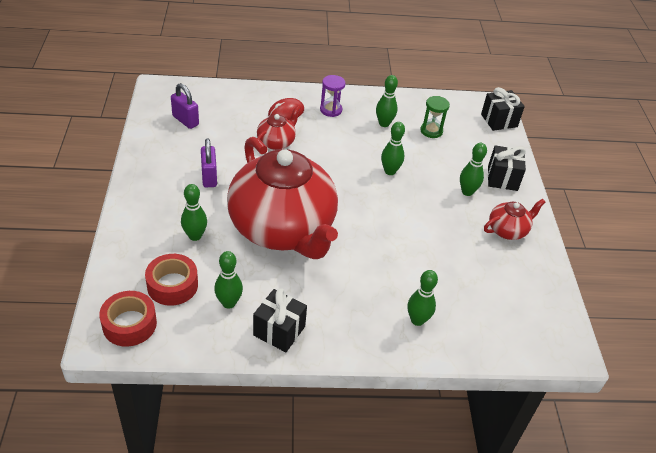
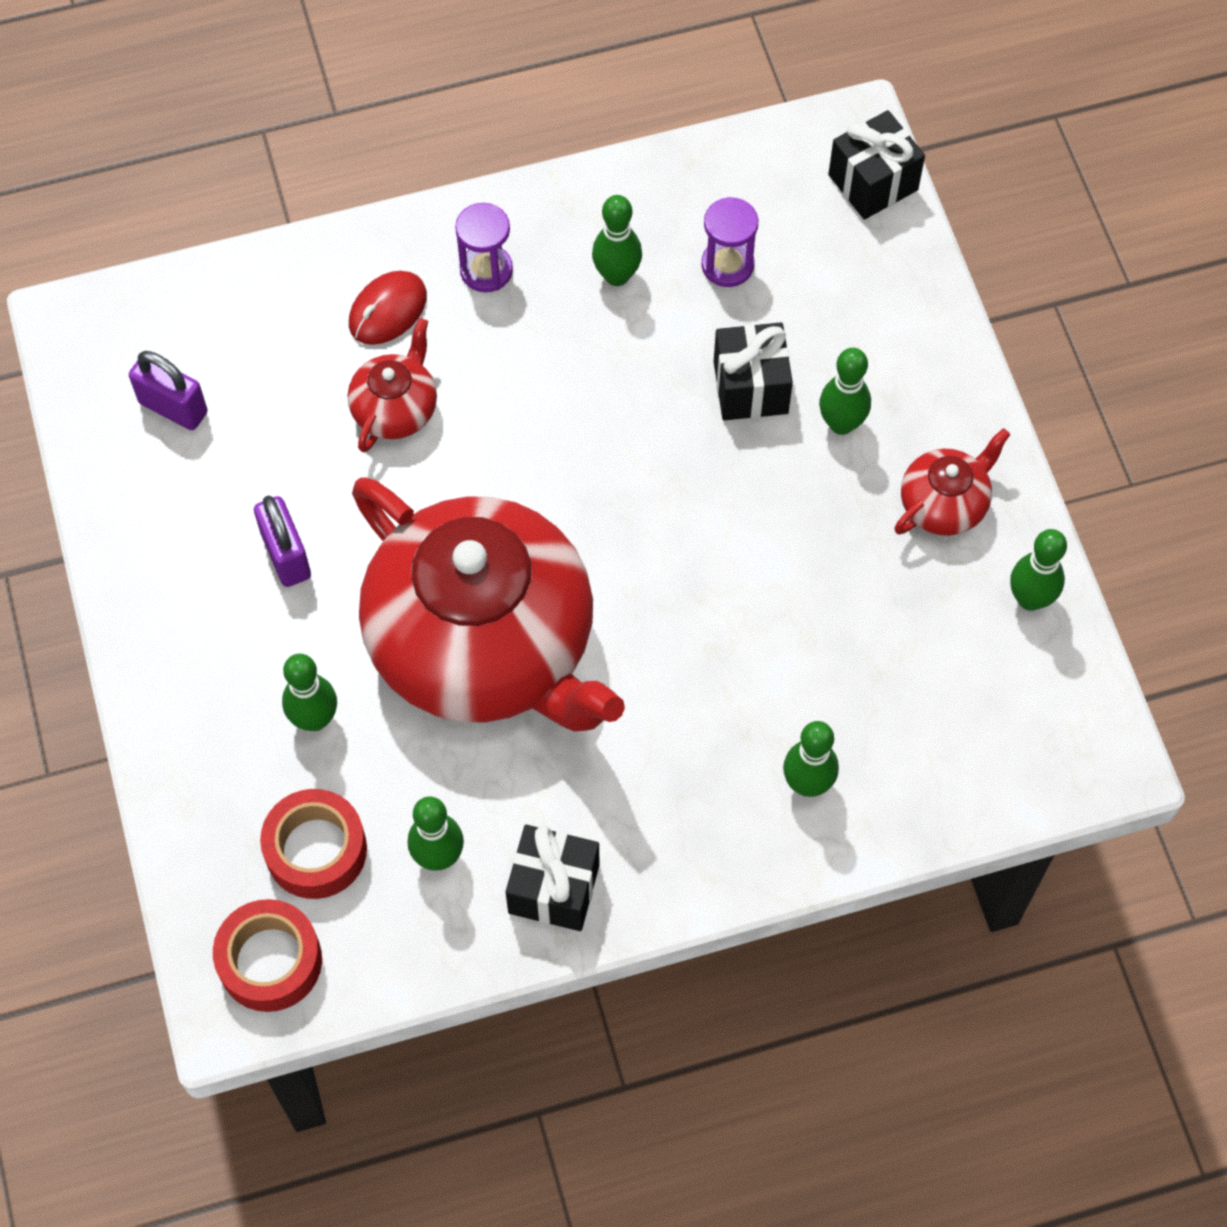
camera: 10 degrees left, 20 degrees up
green bowling pin [381,122,405,175] -> green bowling pin moved to [1010,529,1067,611]
green hourglass [420,96,450,138] -> purple hourglass [701,197,758,287]
black gift [488,145,526,191] -> black gift moved to [714,322,793,421]

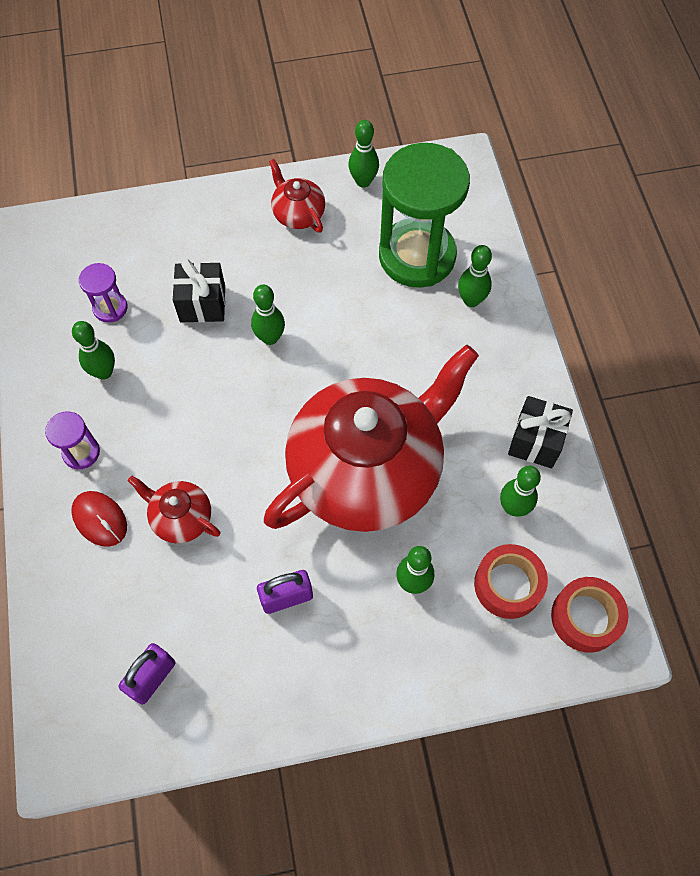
camera: 85 degrees left, 0 degrees up
green bowling pin [819,348,871,435] -> green bowling pin moved to [251,285,285,345]
black gift [828,110,925,220] -> none
none -> green hourglass [379,143,470,288]

